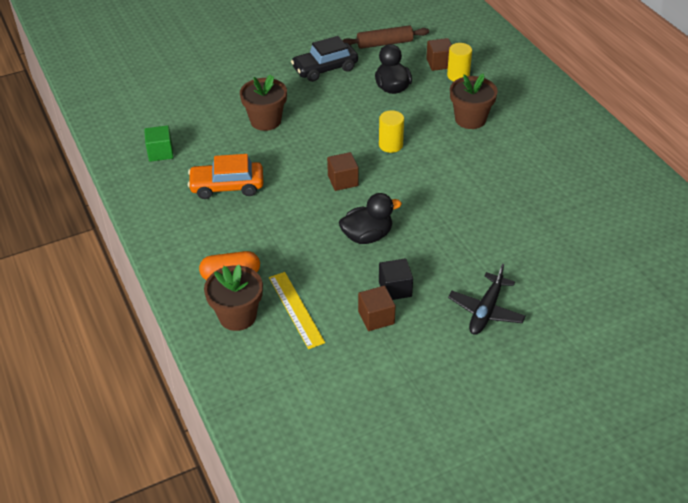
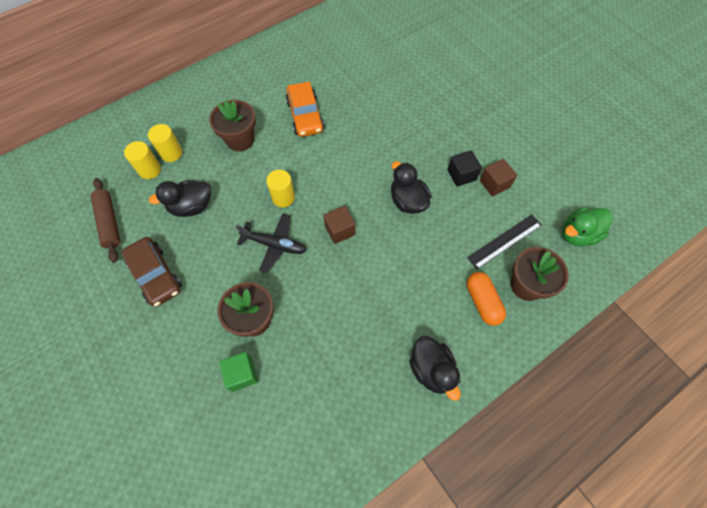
camera: 100 degrees left, 20 degrees up
green cube [144,125,174,162] -> green cube moved to [219,352,258,392]
orange car [188,154,263,199] -> orange car moved to [286,81,324,137]
yellow ruler [269,272,325,349] -> black ruler [467,214,542,269]
black car [291,36,358,82] -> brown car [121,237,182,307]
brown cube [426,38,452,71] -> yellow cylinder [124,141,161,179]
black plane [448,264,526,335] -> black plane moved to [236,213,307,273]
none -> black duck [409,336,461,401]
none -> green duck [562,207,613,246]

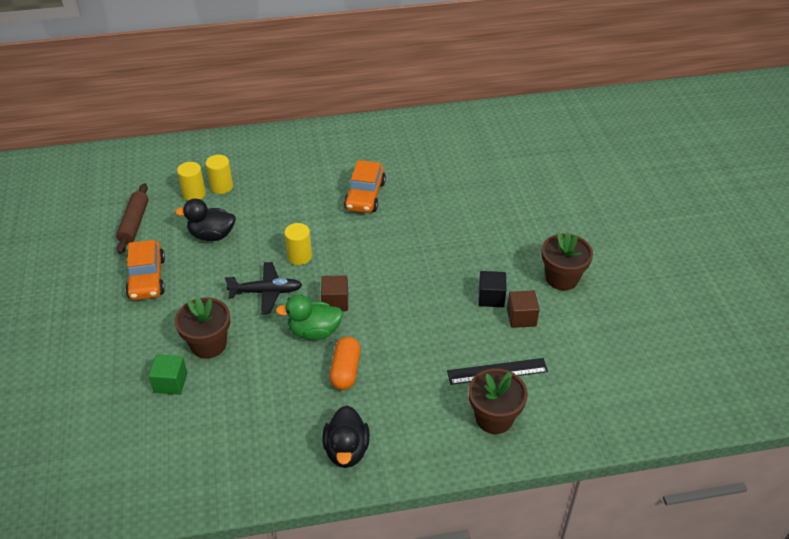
camera: 25 degrees right, 20 degrees down
brown car [121,237,182,307] -> orange car [125,240,165,300]
brown flower pot [209,100,256,151] -> brown flower pot moved to [542,232,593,290]
black plane [236,213,307,273] -> black plane turned 45 degrees counterclockwise [225,262,302,314]
black duck [391,161,432,214] -> none
orange capsule [467,272,506,326] -> orange capsule moved to [329,337,361,390]
green duck [562,207,613,246] -> green duck moved to [276,295,343,340]

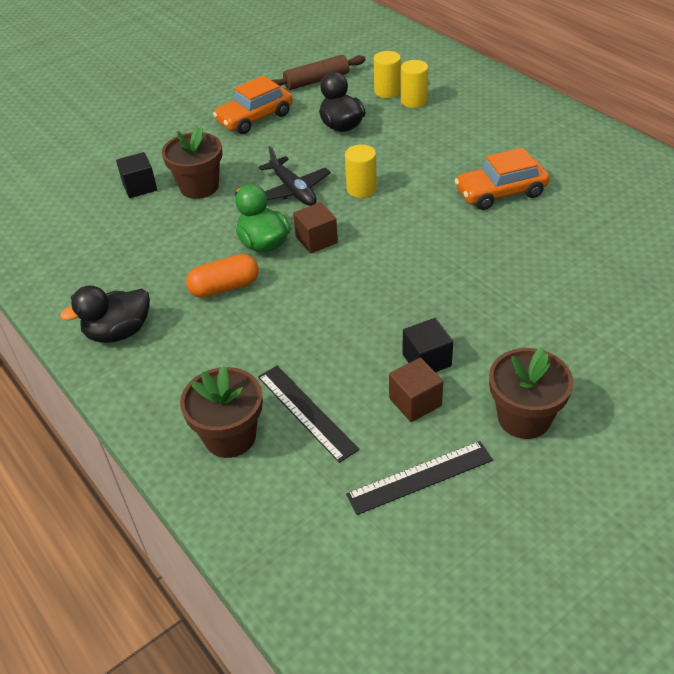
camera: 65 degrees right, 0 degrees up
green cube [149,354,188,395] -> black cube [116,152,157,198]
none -> black ruler [346,441,493,515]

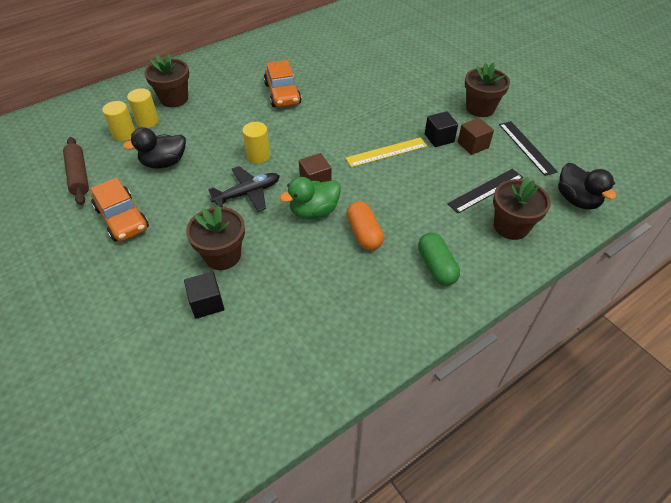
camera: 90 degrees left, 5 degrees up
black duck [60,286,150,343] -> black duck moved to [558,163,616,210]
none -> brown flower pot [144,53,189,107]
none -> yellow ruler [346,137,427,167]
none -> green capsule [418,233,460,286]

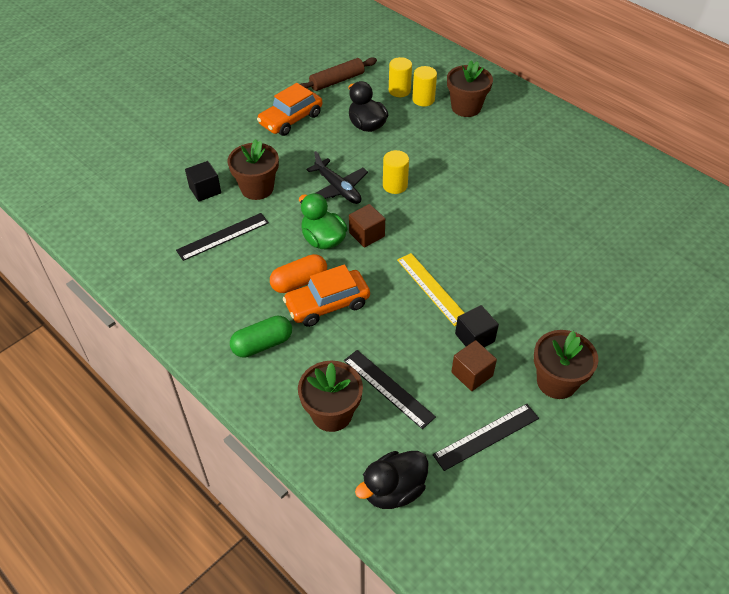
camera: 80 degrees right, 0 degrees up
orange car [264,60,302,107] -> orange car moved to [283,264,370,327]
none -> black ruler [176,213,269,261]

